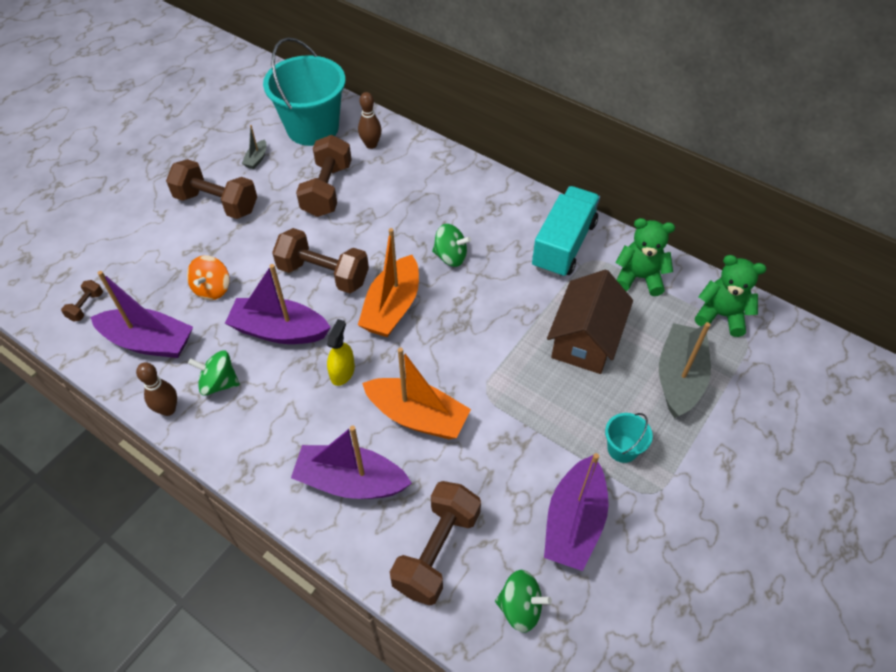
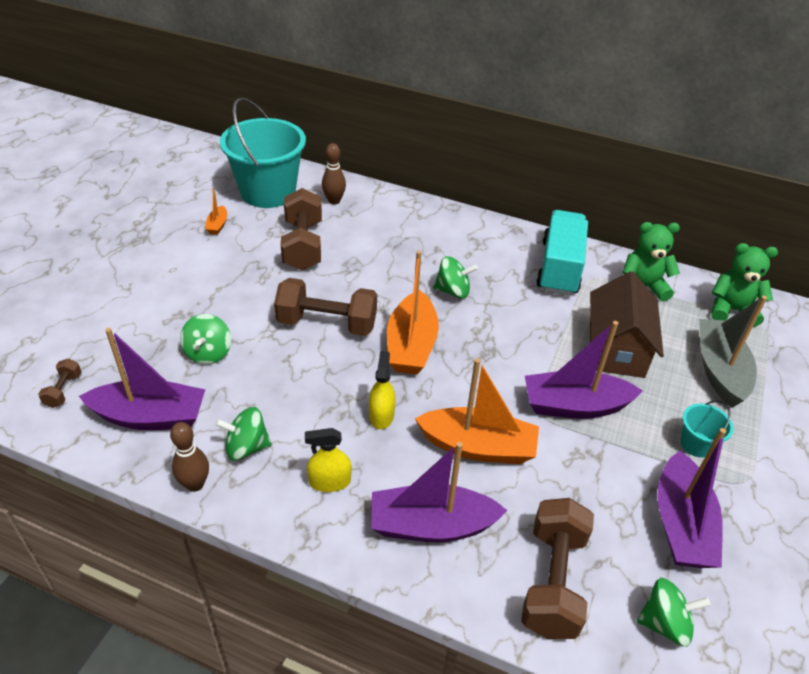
camera: 15 degrees left, 10 degrees down
brown dumbbell [166,159,257,219] -> none
orange spinning top [187,255,230,300] -> green spinning top [180,314,231,365]
purple boat [225,264,331,344] -> purple boat moved to [525,321,643,419]
grey boat [242,125,266,169] -> orange boat [205,187,227,235]
none -> yellow spray bottle [305,428,352,492]

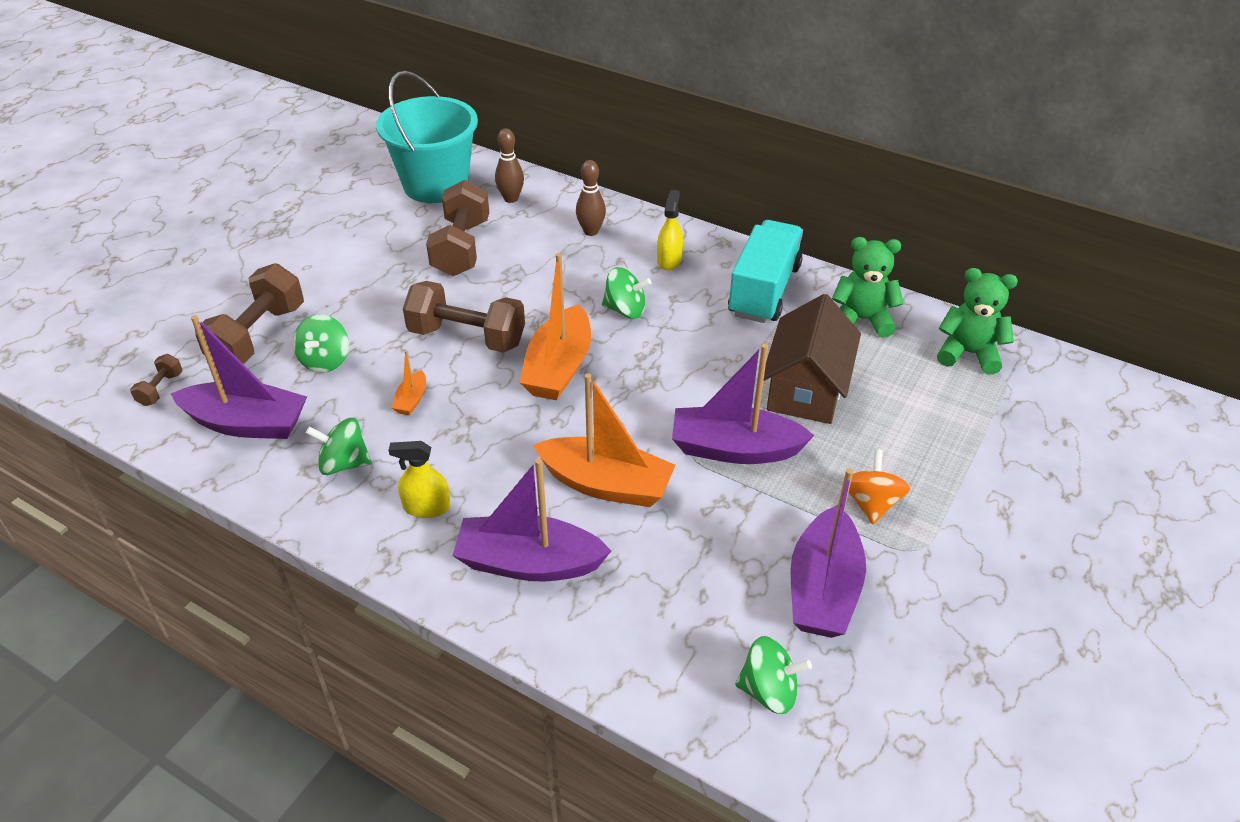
camera: 10 degrees right, 0 degrees up
brown bowling pin [170,422,209,492] -> brown bowling pin moved to [576,160,606,236]
orange boat [205,187,227,235] -> orange boat moved to [392,350,426,415]
yellow spray bottle [369,351,395,429] -> yellow spray bottle moved to [657,190,683,270]
brown dumbbell [521,498,594,639] -> brown dumbbell moved to [195,263,304,364]
turquoise bucket [681,400,734,458] -> orange spinning top [842,449,911,524]
grey boat [699,296,767,408] -> none

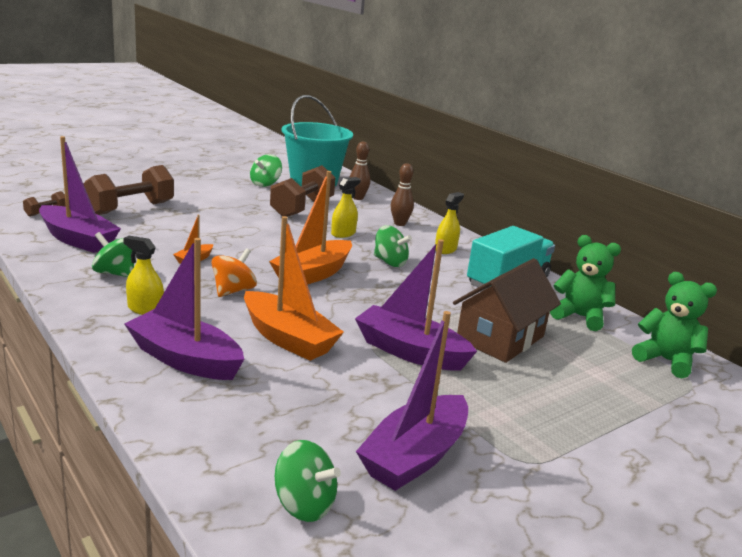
camera: 20 degrees right, 20 degrees down
green spinning top [293,314,349,373] -> green spinning top moved to [250,154,282,187]
brown dumbbell [403,281,525,353] -> none
orange spinning top [842,449,911,524] -> orange spinning top moved to [211,248,257,297]
none -> yellow spray bottle [331,177,361,238]

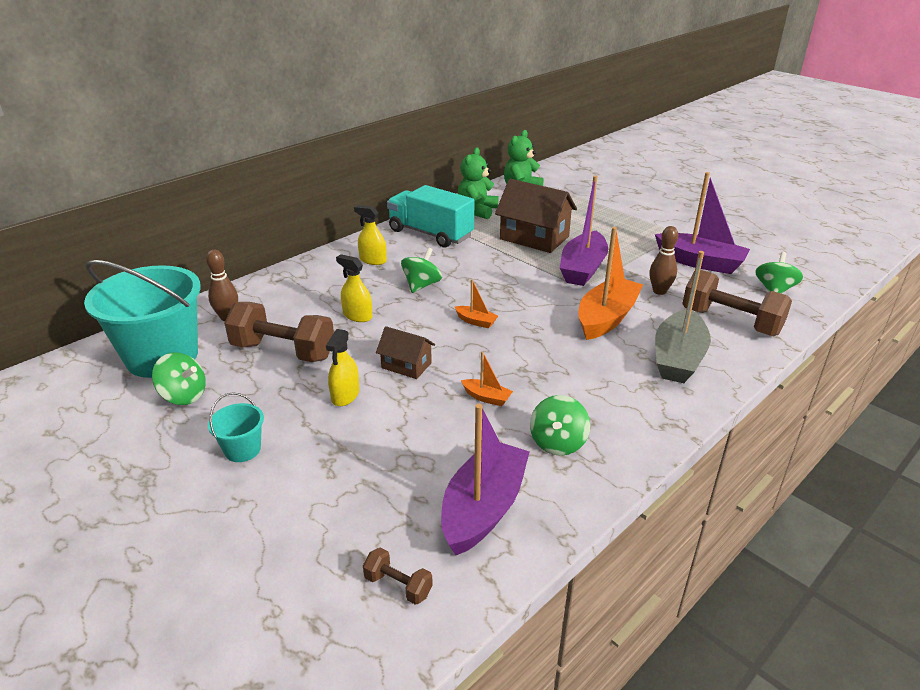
camera: 95 degrees left, 10 degrees up
brown dumbbell [84,165,174,215] -> brown dumbbell moved to [682,270,792,336]
yellow spray bottle [123,236,164,315] -> yellow spray bottle moved to [326,329,359,406]
purple boat [124,238,244,380] -> grey boat [655,251,711,383]
orange spinning top [211,248,257,297] -> none
orange boat [269,171,352,285] -> orange boat [455,279,498,328], size x0.45
brown bowling pin [391,163,414,226] -> brown bowling pin moved to [650,226,678,295]
none -> turquoise bucket [208,393,264,462]
none -> brown house [376,326,435,379]

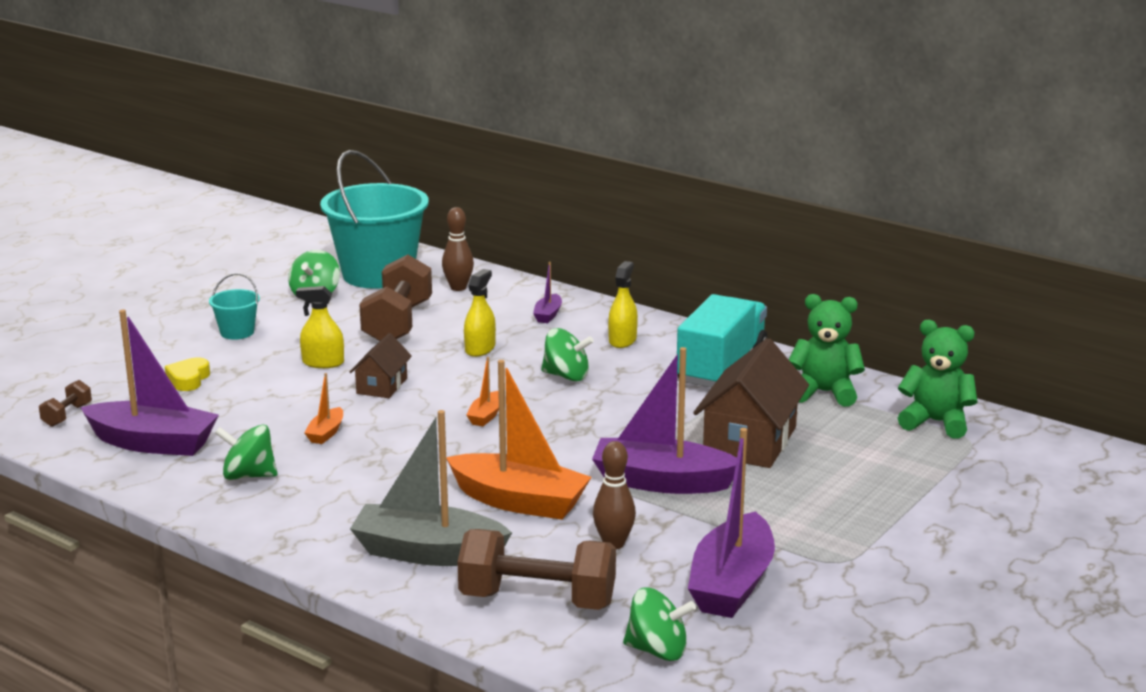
camera: 80 degrees right, 10 degrees down
brown dumbbell [682,270,792,336] -> brown dumbbell turned 75 degrees clockwise [458,529,616,610]
none -> yellow heart [165,357,210,391]
none -> purple boat [533,262,562,323]

